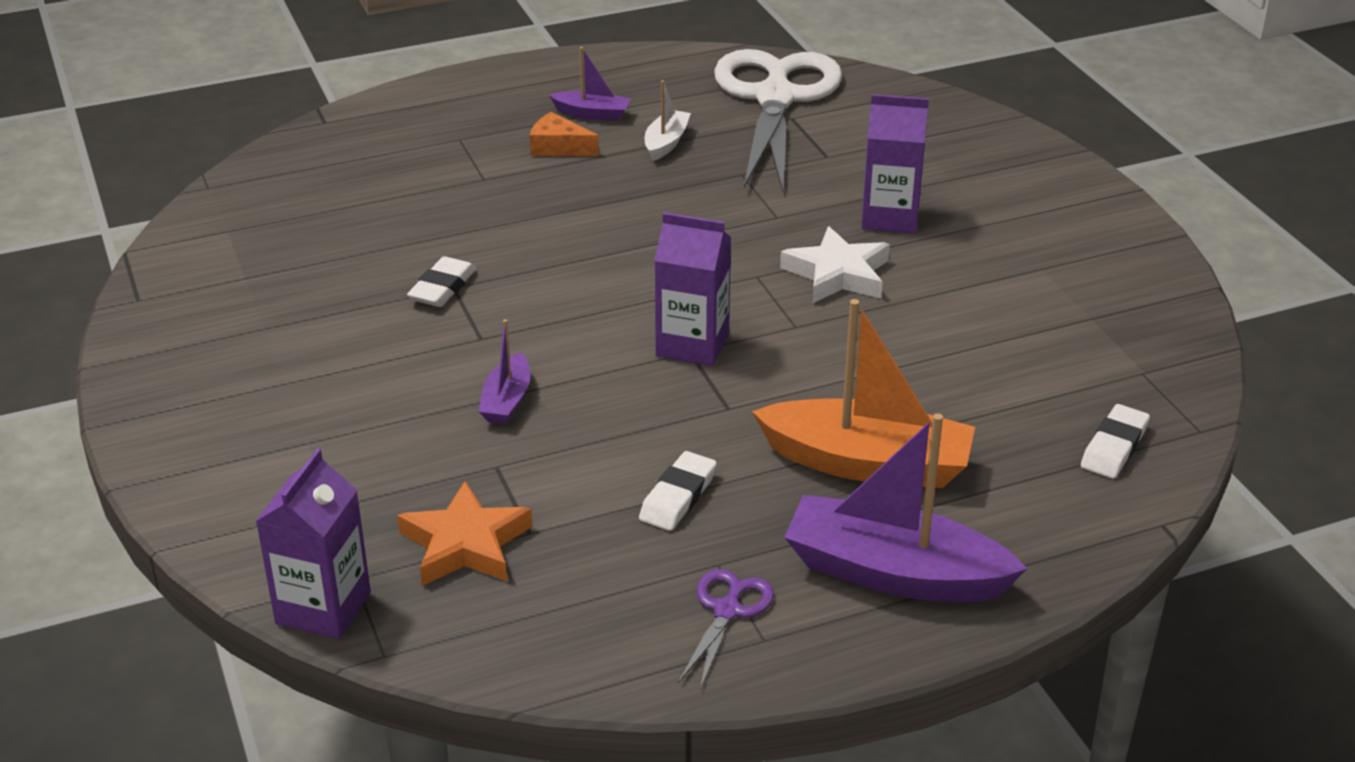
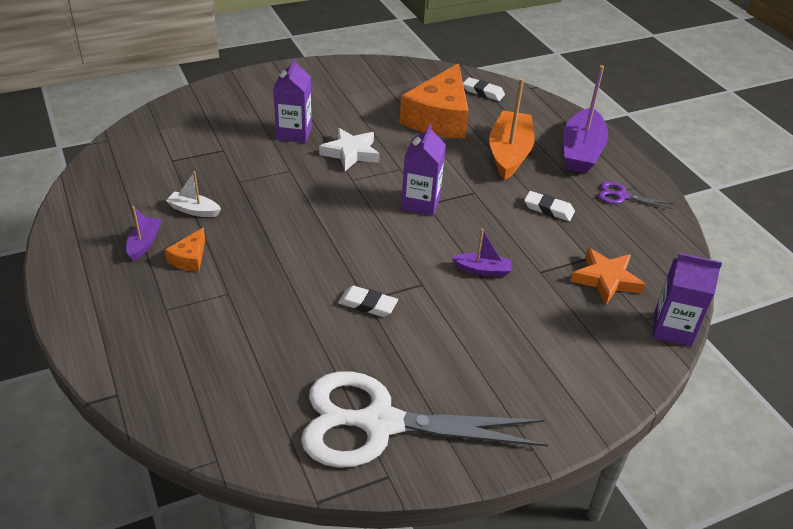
camera: 95 degrees left, 5 degrees up
white scissors [714,49,842,191] -> white scissors moved to [301,371,548,468]
none -> orange cheese [400,63,469,138]

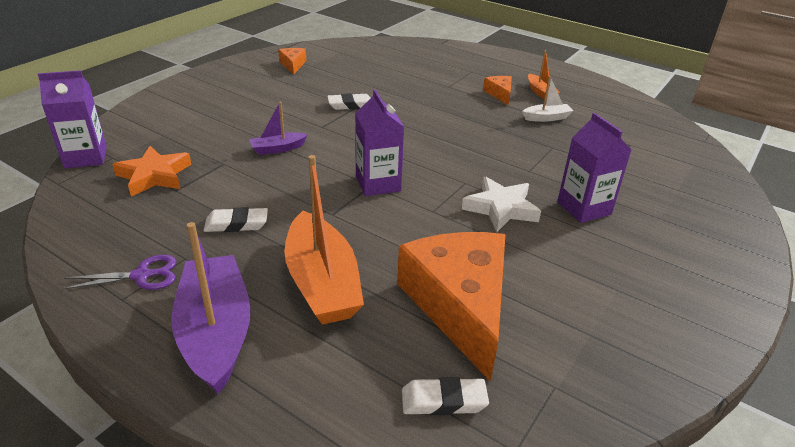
camera: 150 degrees right, 5 degrees down
purple boat [126,206,162,261] -> orange boat [528,50,560,100]
white scissors [301,371,548,468] -> orange cheese [278,48,306,75]

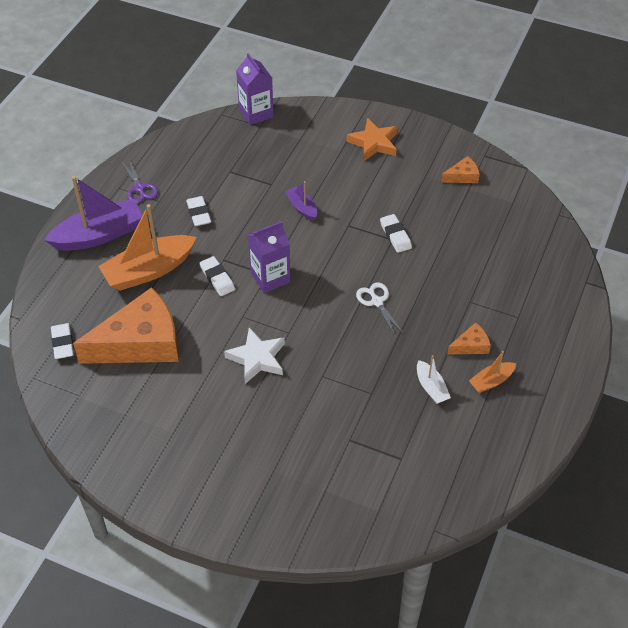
camera: 80 degrees right, 15 degrees up
orange star [112,146,191,197] -> orange star moved to [346,118,398,161]
purple carton [557,113,631,223] -> none
none -> white eraser [200,256,235,296]
none -> white scissors [356,282,404,337]

